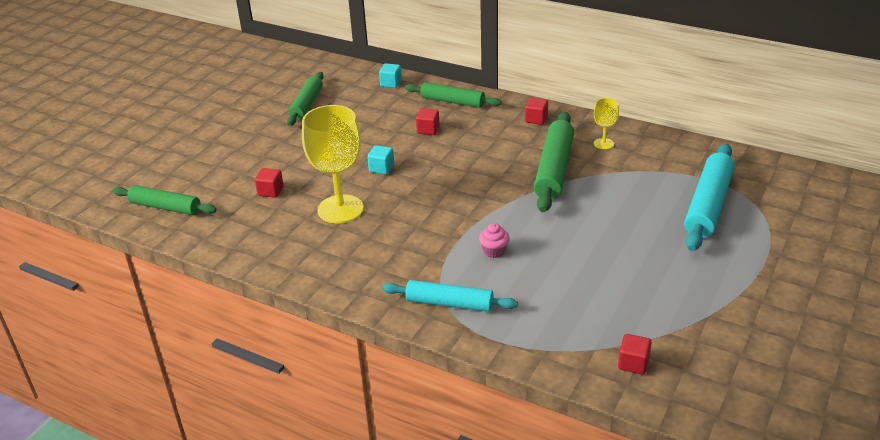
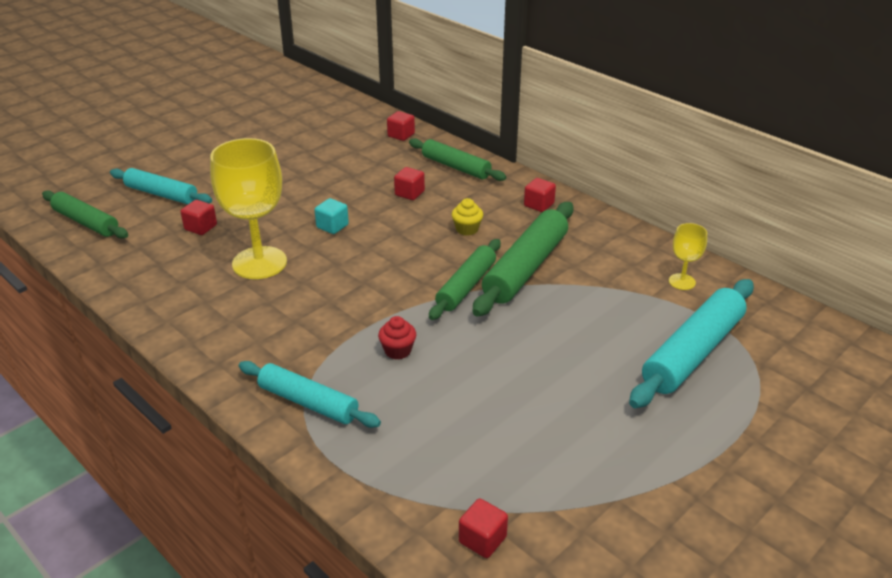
camera: 15 degrees right, 0 degrees up
green rolling pin [287,72,324,126] -> green rolling pin moved to [429,239,501,320]
turquoise cube [379,63,402,88] -> red cube [387,111,415,141]
pink cupcake [479,223,510,258] -> red cupcake [378,316,416,360]
yellow goblet [594,98,619,150] -> yellow goblet moved to [669,223,707,290]
none -> turquoise rolling pin [110,168,212,204]
none -> yellow cupcake [452,198,483,236]

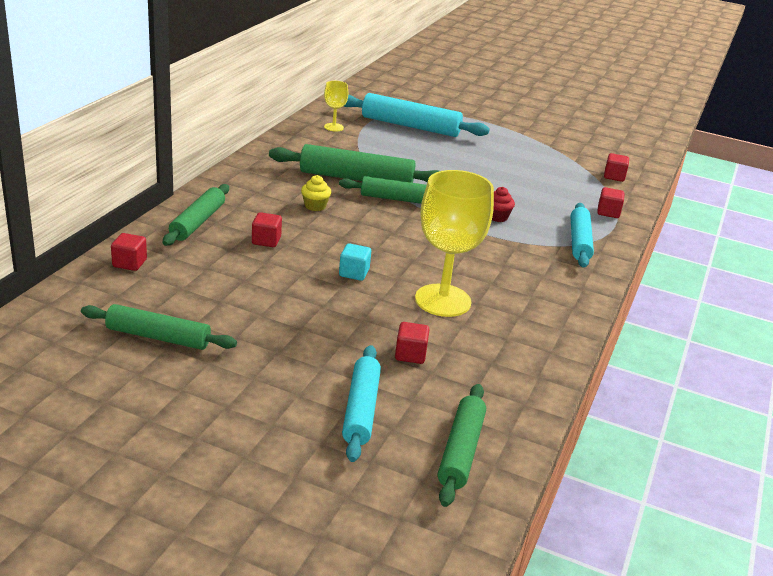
camera: 115 degrees left, 5 degrees down
red cube [524,178,556,212] -> red cube moved to [597,187,624,218]
none -> green rolling pin [81,304,237,350]

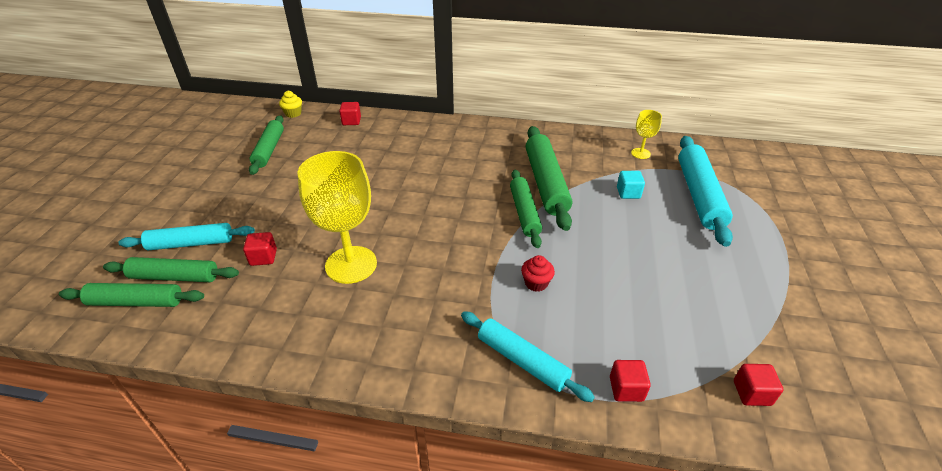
camera: 80 degrees right, 10 degrees up
green rolling pin [163,184,229,246] -> green rolling pin moved to [103,257,239,282]
red cube [252,212,282,247] -> none
yellow cupcake [301,175,331,211] -> yellow cupcake moved to [279,91,302,118]
turquoise cube [339,243,371,281] -> turquoise cube moved to [617,171,645,199]
turquoise rolling pin [571,203,594,268] -> turquoise rolling pin turned 45 degrees clockwise [461,311,595,402]

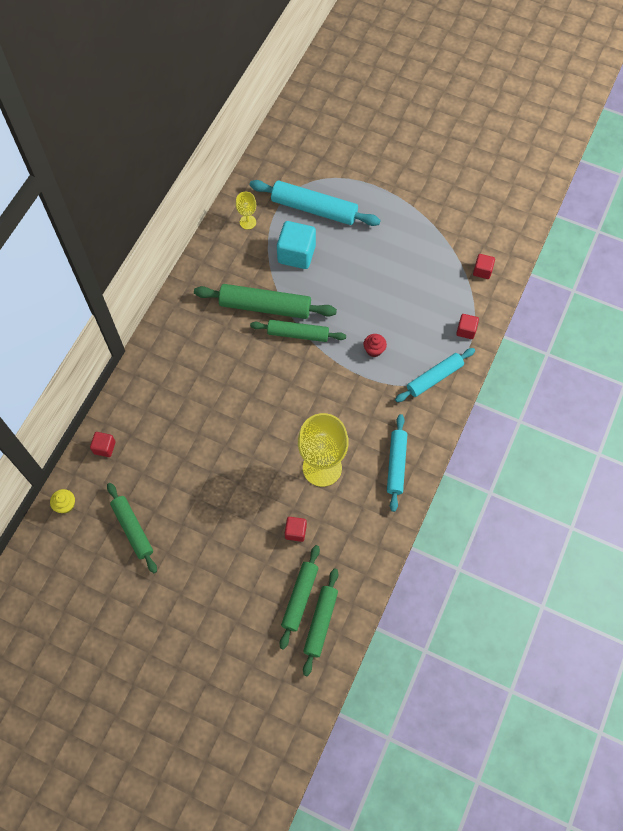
camera: 75 degrees left, 25 degrees up
turquoise rolling pin [118,223,255,250] -> turquoise rolling pin moved to [387,414,407,512]
green rolling pin [249,115,284,175] -> green rolling pin turned 45 degrees clockwise [107,483,157,573]
turquoise cube [617,171,645,199] -> turquoise cube [277,221,316,269], size x1.90

